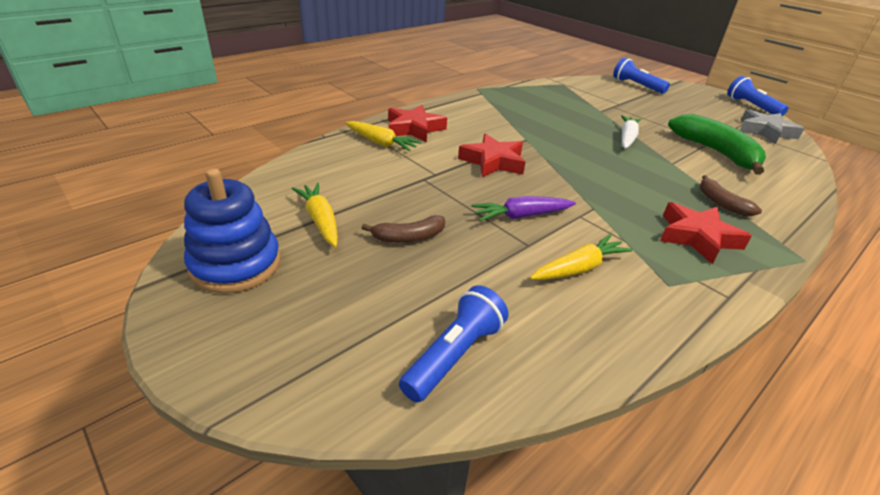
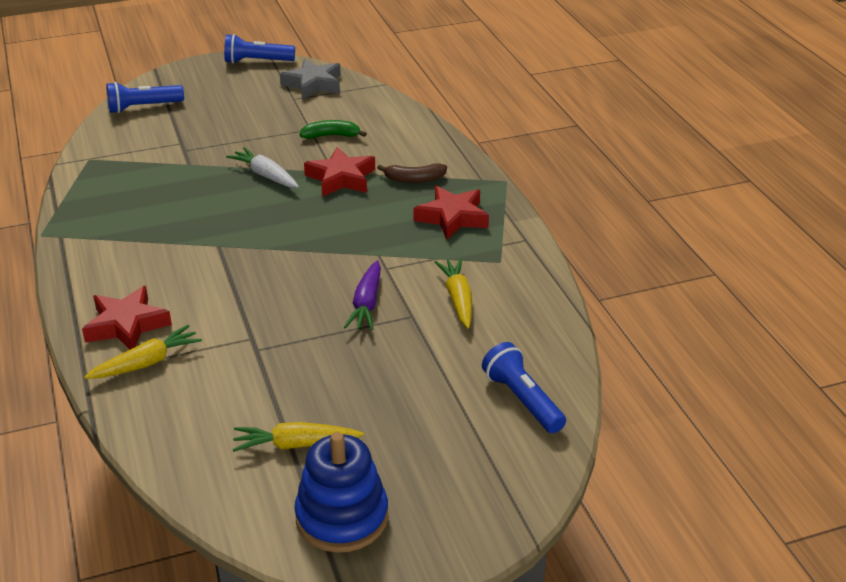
camera: 65 degrees left, 0 degrees up
brown banana [362,215,445,243] -> none
red star [458,133,525,177] -> red star moved to [304,147,375,197]
green banana [668,114,766,175] -> green banana [300,120,367,139], size x0.53

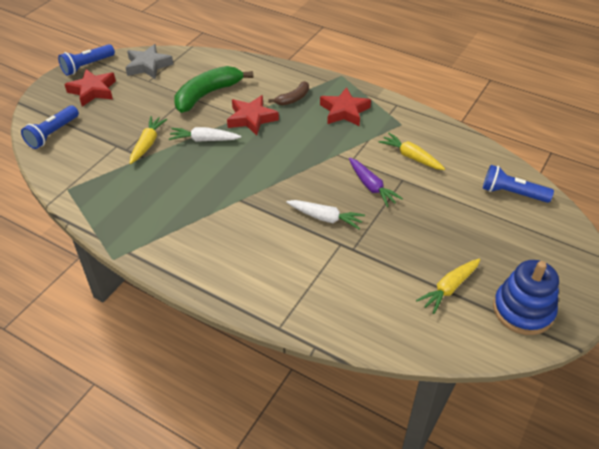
camera: 40 degrees left, 10 degrees up
red star [82,286,172,349] -> red star moved to [64,69,116,107]
yellow carrot [84,325,202,379] -> yellow carrot moved to [130,116,167,164]
green banana [300,120,367,139] -> green banana [174,66,253,113], size x1.88
none -> white carrot [286,200,365,229]

